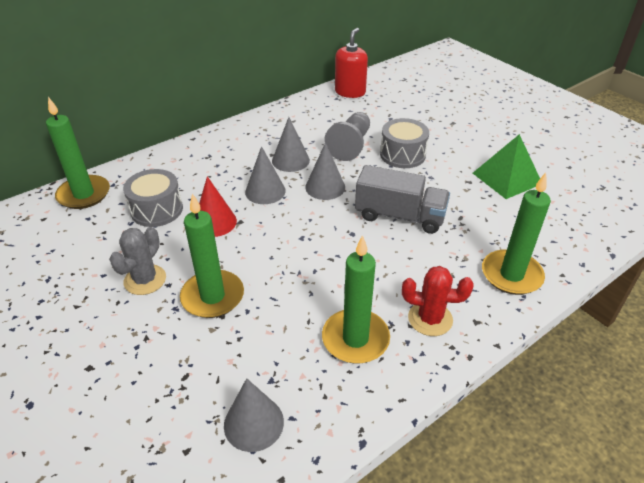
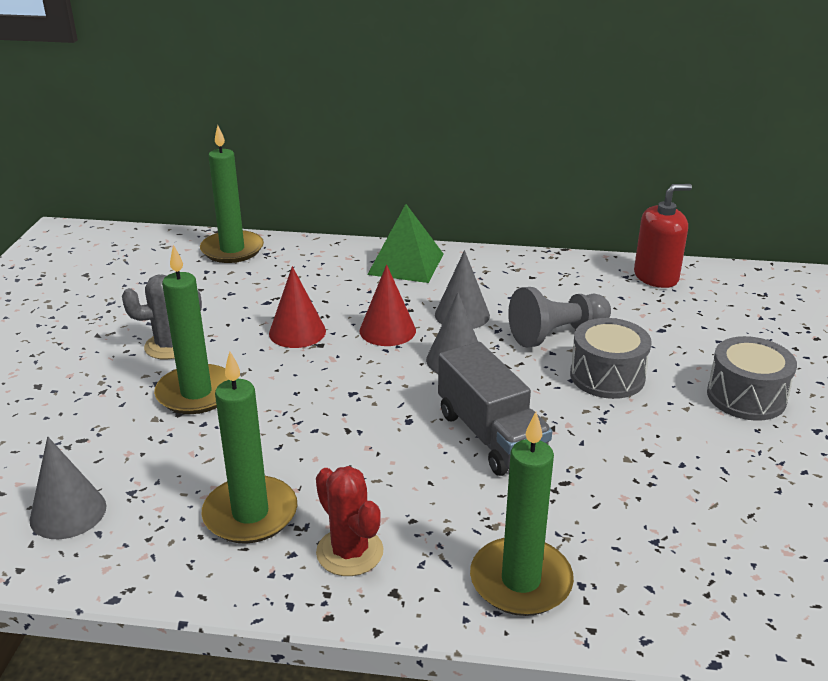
camera: 45 degrees right, 10 degrees down
grey drum [123,169,183,227] -> grey drum moved to [707,336,797,421]
grey cone [245,146,286,204] -> red cone [360,264,416,346]
green pyramid [473,134,540,199] -> green pyramid moved to [367,204,444,283]

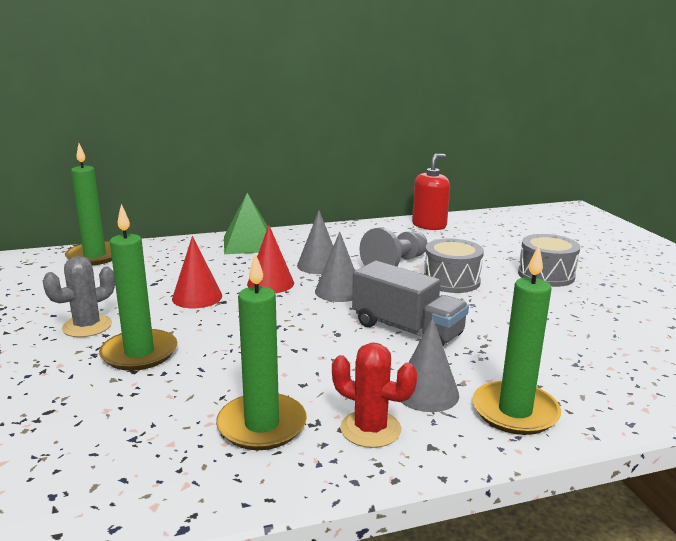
camera: 25 degrees left, 10 degrees down
grey cone [29,436,106,539] -> grey cone moved to [401,317,459,412]

